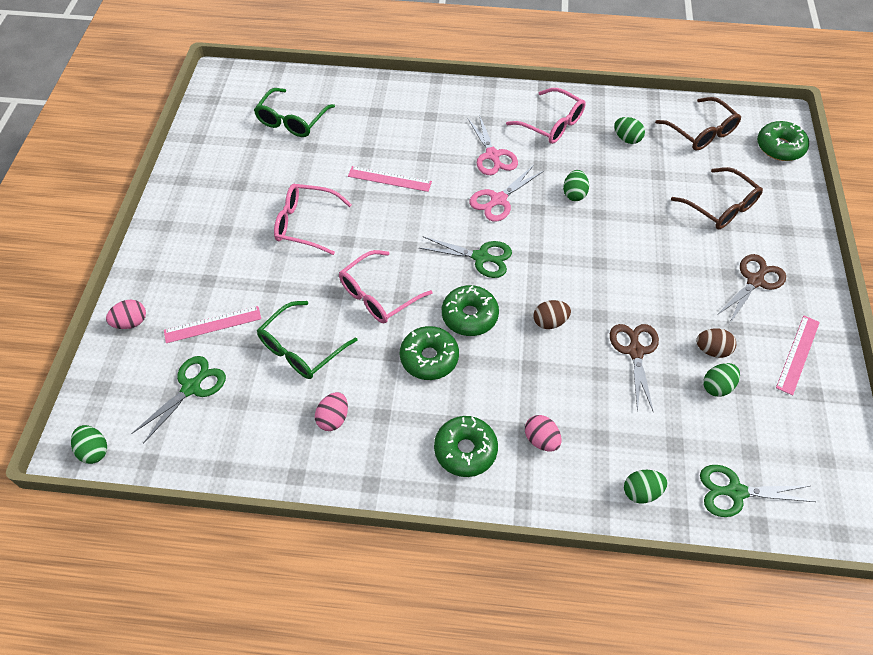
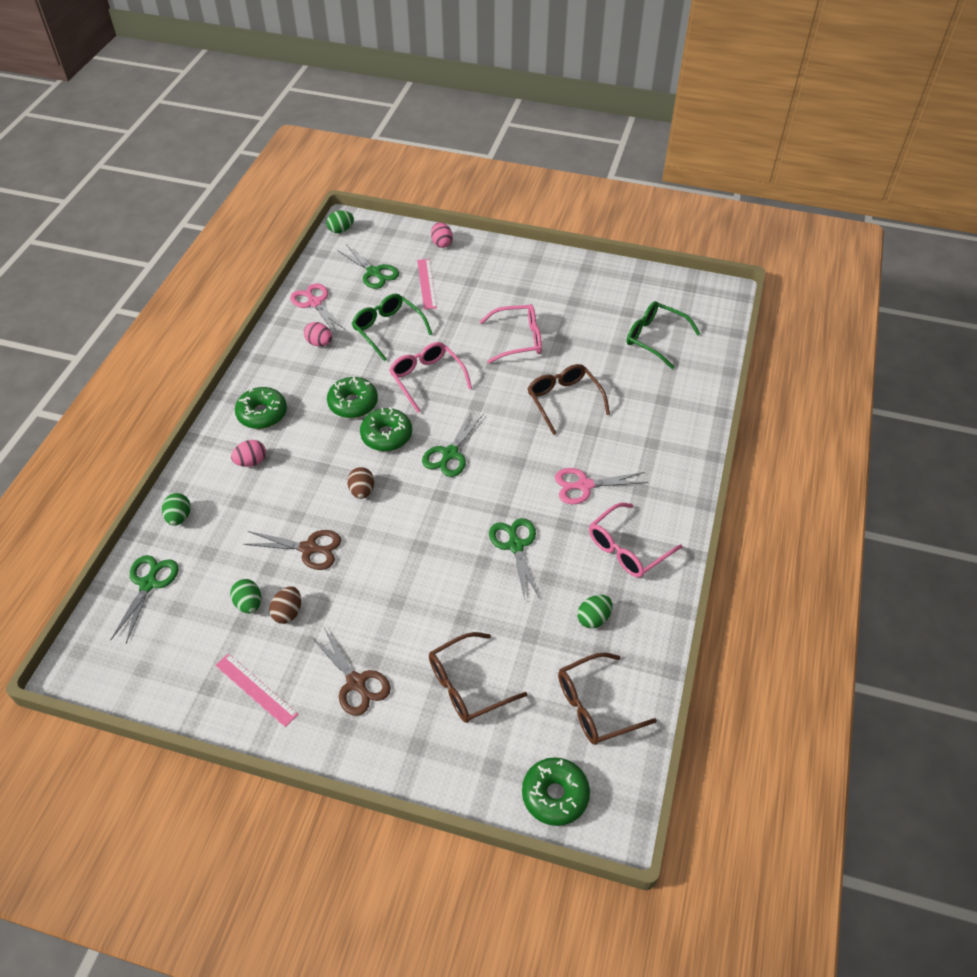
camera: 100 degrees right, 5 degrees down
pink glasses [274,184,352,255] -> pink glasses turned 60 degrees clockwise [480,304,542,364]
pink ruler [348,166,432,192] -> brown glasses [528,364,610,435]
pink scissors [469,165,544,222] -> pink scissors moved to [290,283,346,334]
green egg [563,170,589,201] -> green scissors [489,518,540,600]

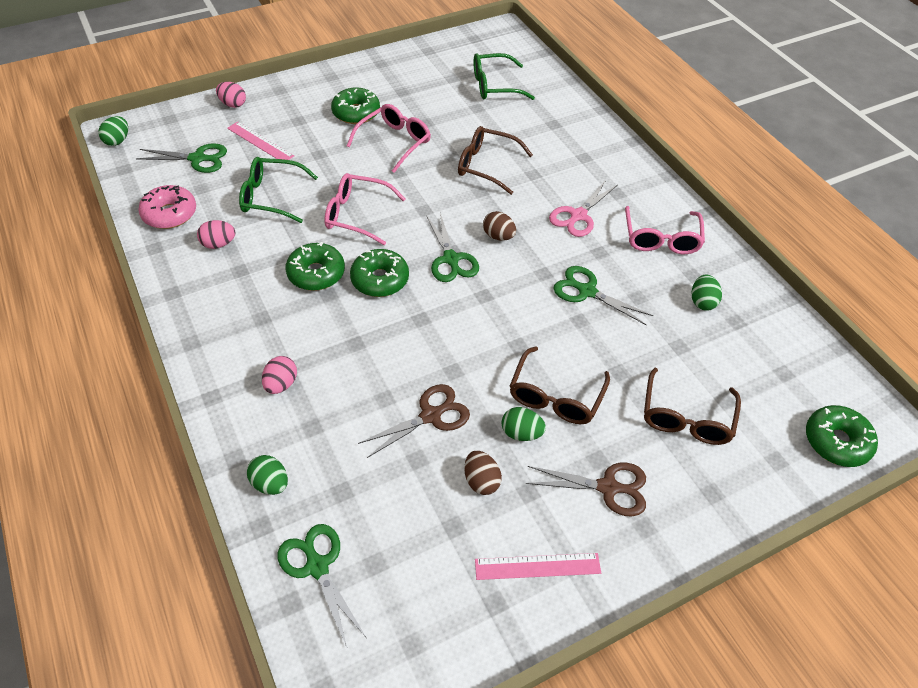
camera: 45 degrees left, 0 degrees up
green egg [230,579,261,613] -> green egg moved to [501,407,546,441]
green donut [235,387,287,429] -> green donut moved to [331,87,380,124]
pink scissors [290,283,346,334] -> pink donut [138,185,196,229]
brown egg [347,467,374,499] -> brown egg moved to [483,211,516,241]
brown glasses [558,652,657,745] -> brown glasses moved to [510,346,610,424]

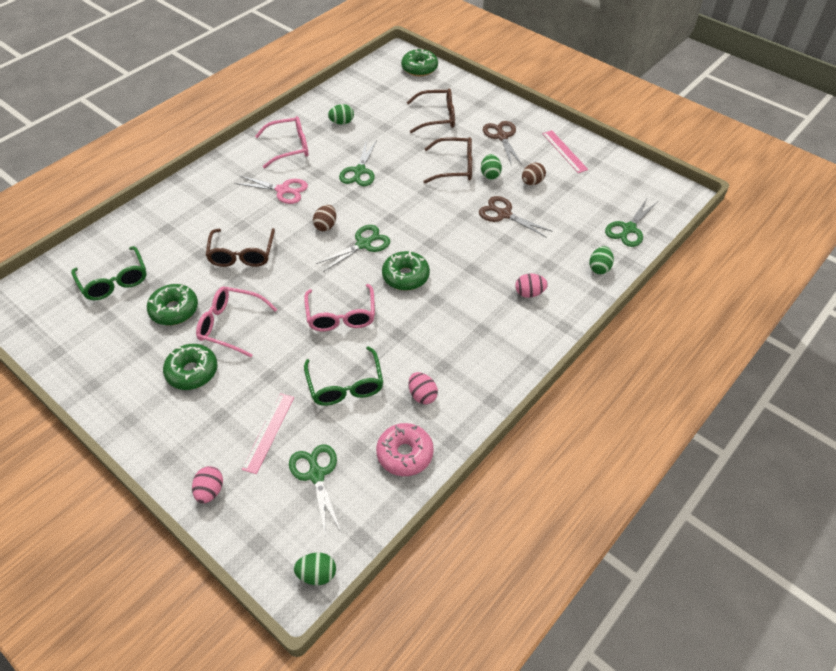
camera: 110 degrees left, 0 degrees up
green donut [285,242,345,291] -> green donut moved to [147,284,198,325]

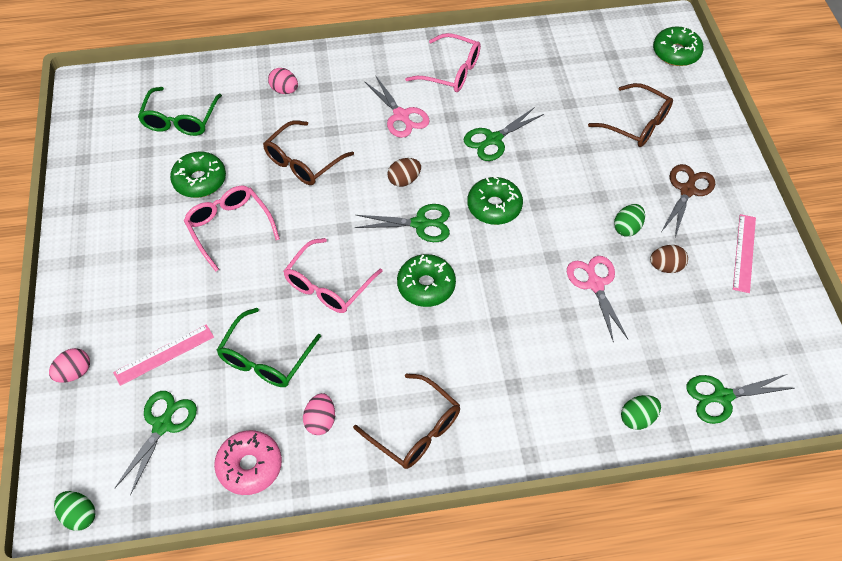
camera: 40 degrees right, 5 degrees up
green donut [163,344,218,390] -> green donut moved to [467,176,523,225]
green egg [328,104,354,125] -> none
brown glasses [423,137,472,184] -> brown glasses moved to [353,374,460,469]
brown scissors [479,196,553,238] -> pink scissors [567,256,628,343]
pink egg [515,273,548,298] -> pink egg moved to [268,68,298,94]

